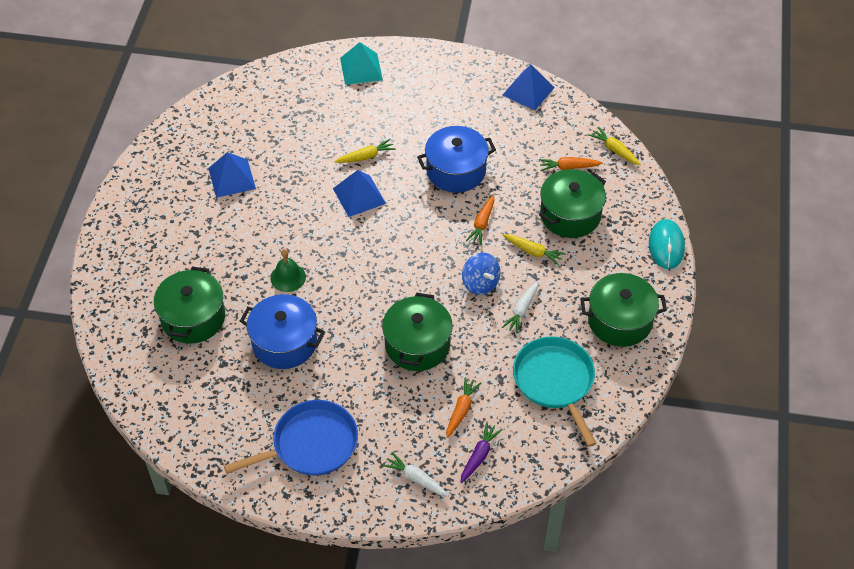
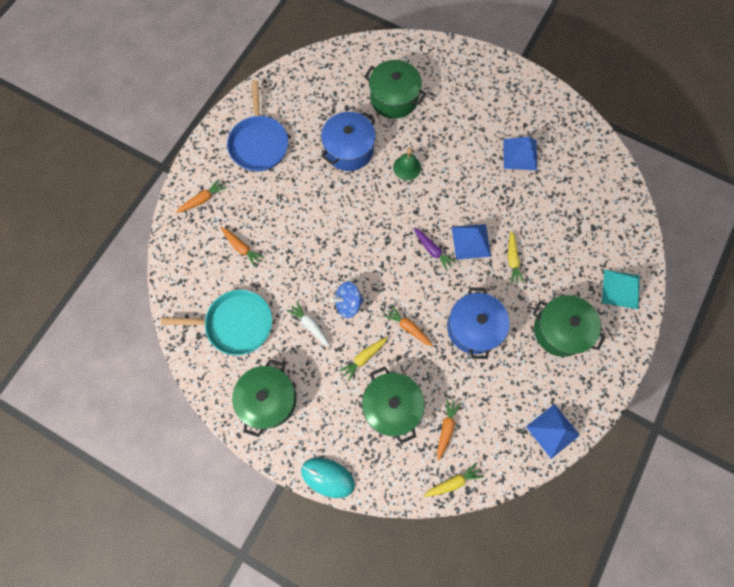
camera: 110 degrees right, 20 degrees up
green pot [382,293,453,371] -> green pot moved to [533,295,606,357]
white carrot [382,452,449,497] -> orange carrot [176,179,226,213]
purple carrot [460,422,503,483] -> purple carrot moved to [413,228,457,271]

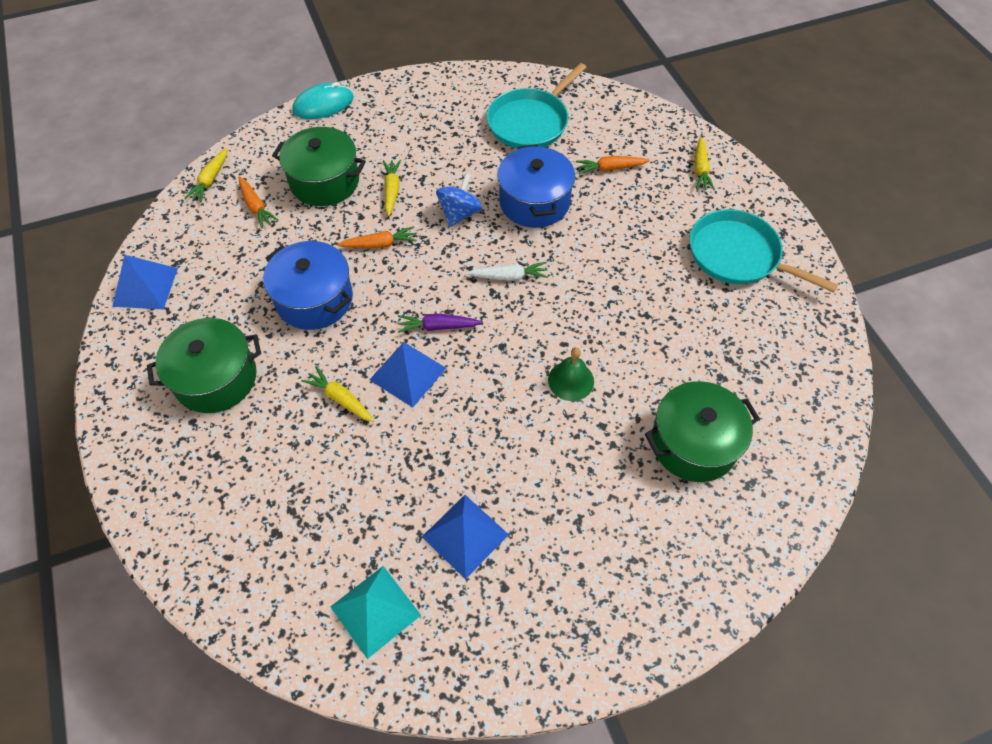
camera: 130 degrees right, 15 degrees down
orange carrot [176,179,226,213] -> yellow carrot [694,137,715,190]
blue pan [227,81,288,171] -> turquoise pan [689,209,838,293]
green pot [232,359,296,437] -> none
white carrot [287,301,331,347] -> white carrot moved to [467,262,548,281]
blue pot [321,112,376,171] -> blue pot moved to [497,144,575,228]
turquoise pyramid [602,269,640,309] -> turquoise pyramid moved to [330,566,421,659]

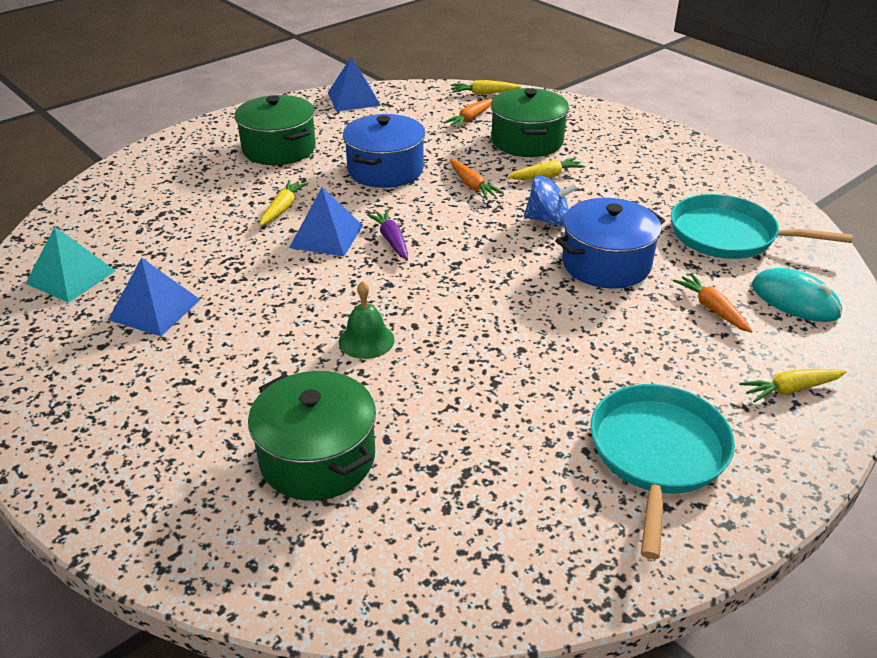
camera: 70 degrees right, 20 degrees down
turquoise mouse [292,82,354,119] -> turquoise mouse moved to [752,268,842,322]
white carrot [467,262,548,281] -> none

